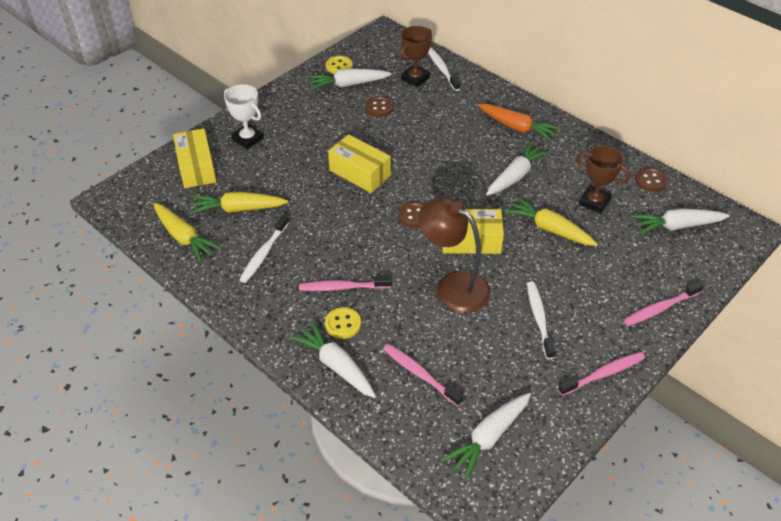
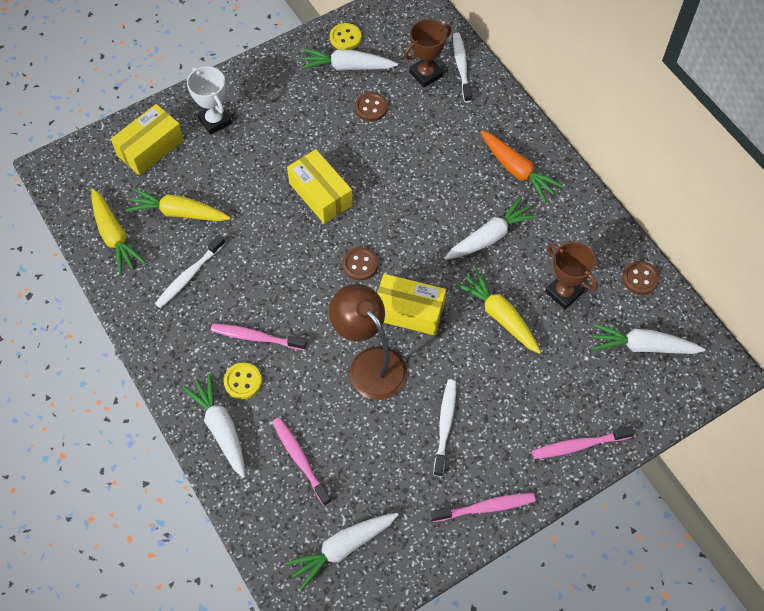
camera: 15 degrees right, 15 degrees up
yellow box [173,128,216,188] -> yellow box turned 45 degrees clockwise [111,104,184,175]

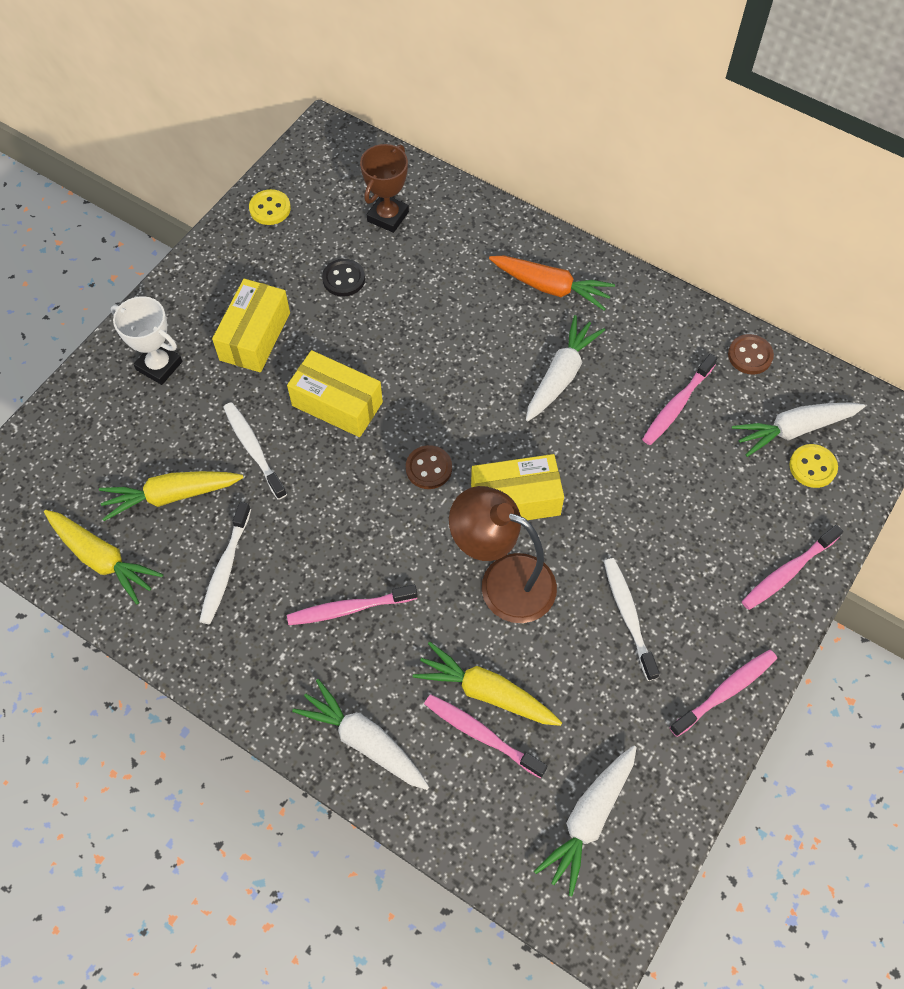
camera: 25 degrees left, 0 degrees up
yellow box [111,104,184,175] -> yellow box moved to [212,279,290,372]
yellow button [224,363,262,399] -> yellow button moved to [789,444,838,488]
white carrot [300,49,398,71] -> none
brown button [355,92,388,121] -> black button [322,259,365,297]
white toothbrush [453,32,472,103] -> white toothbrush moved to [223,402,287,500]
yellow carrot [455,269,541,354] -> yellow carrot moved to [413,642,562,726]
brown trophy [545,242,598,309] -> pink toothbrush [642,354,717,445]

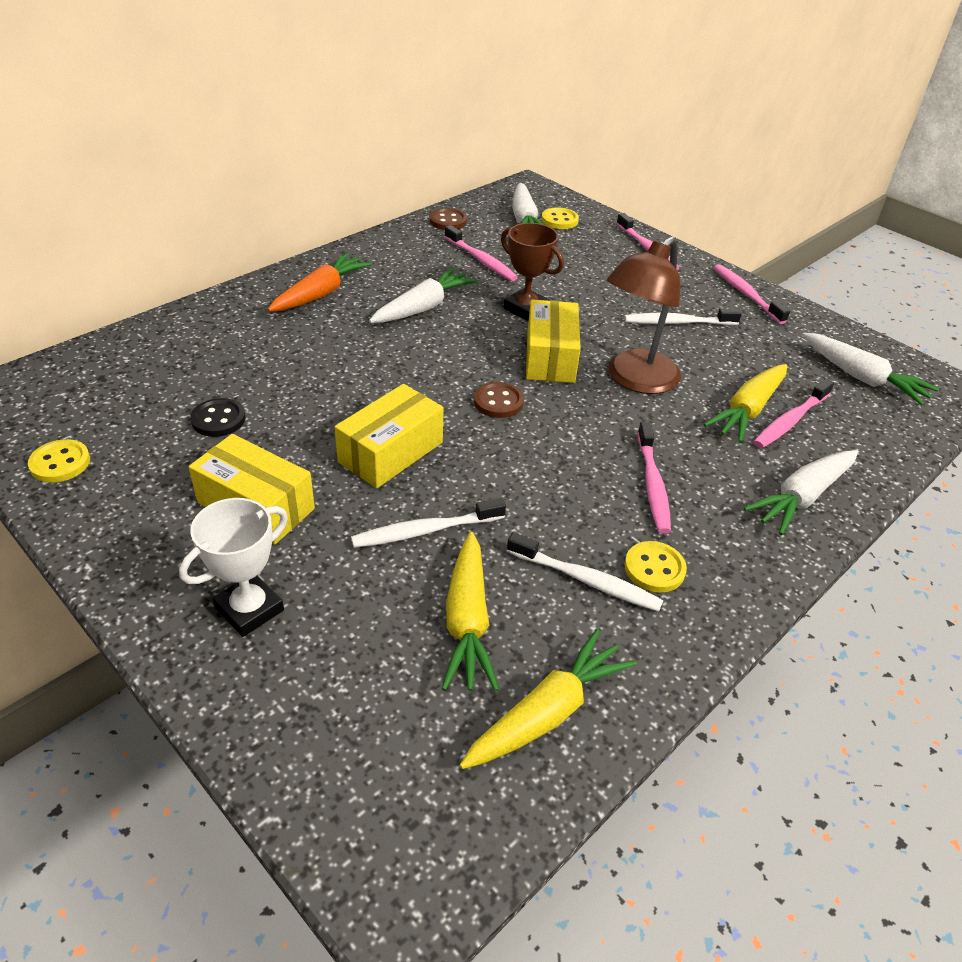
camera: 80 degrees left, 20 degrees down
brown trophy [360,144,409,233] -> brown trophy moved to [501,223,564,321]
white carrot [526,315,605,421] -> white carrot turned 90 degrees clockwise [369,267,477,323]
none -> yellow button [624,541,687,593]

